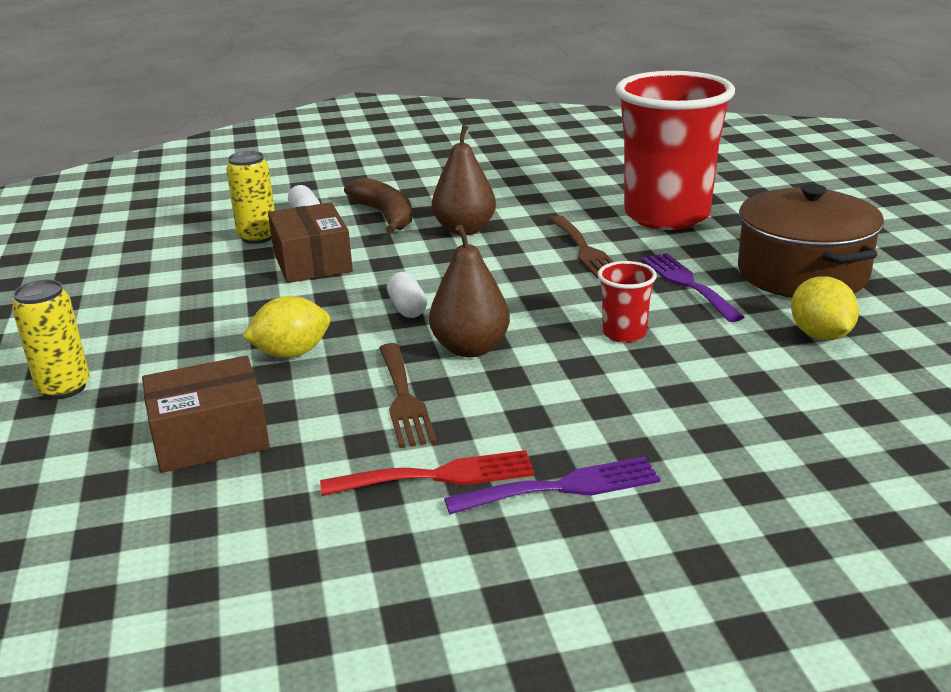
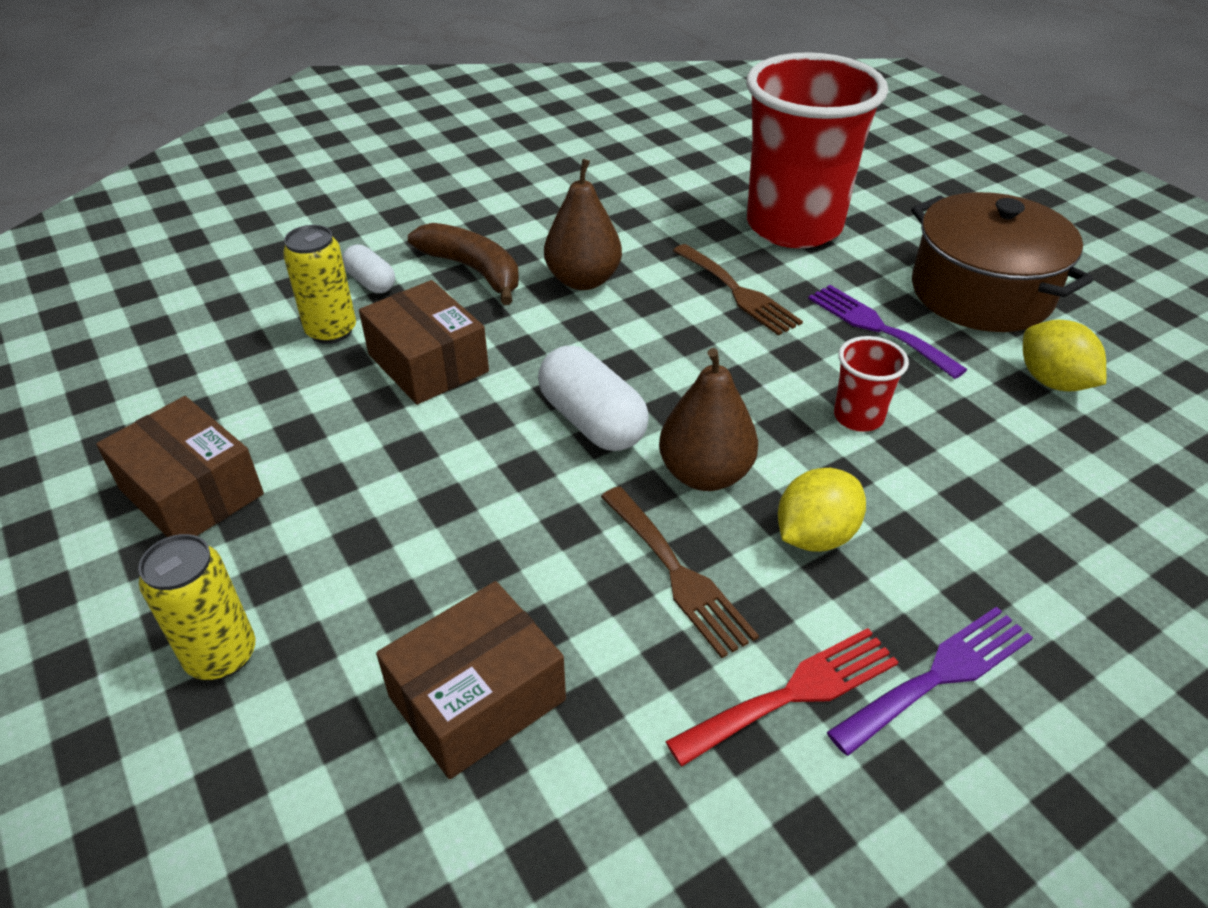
camera: 20 degrees left, 15 degrees up
yellow lemon [242,296,330,358] -> yellow lemon moved to [778,468,866,552]
white capsule [387,272,427,318] -> white capsule [538,346,649,451], size x1.69
none -> brown box [96,396,264,537]

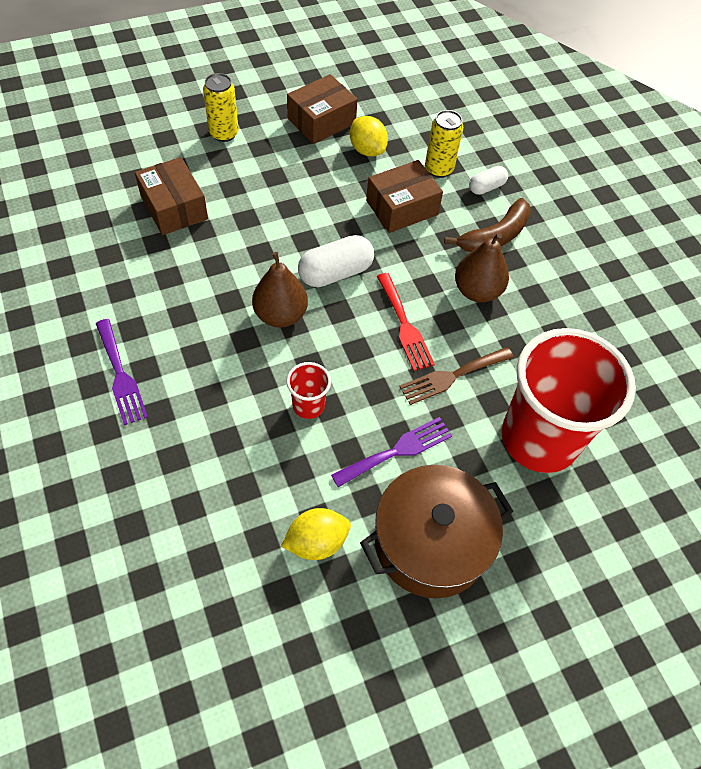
camera: 95 degrees right, 15 degrees up
brown fork [601,486,759,658] -> none
red fork [665,628,898,767] -> red fork moved to [377,273,435,371]
yellow lemon [778,468,866,552] -> yellow lemon moved to [350,116,388,156]

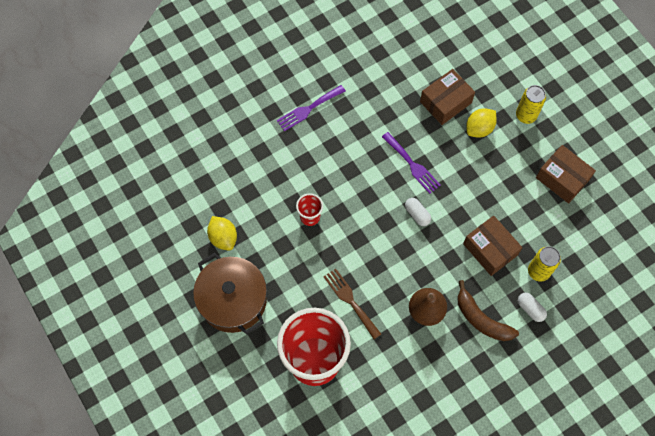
camera: 85 degrees right, 10 degrees up
brown pear [252,252,308,327] -> none
white capsule [298,235,374,287] -> white capsule [405,198,431,226], size x0.59
purple fork [331,417,452,487] -> purple fork moved to [382,132,441,194]
yellow lemon [350,116,388,156] -> yellow lemon moved to [466,108,497,138]
red fork [377,273,435,371] -> none

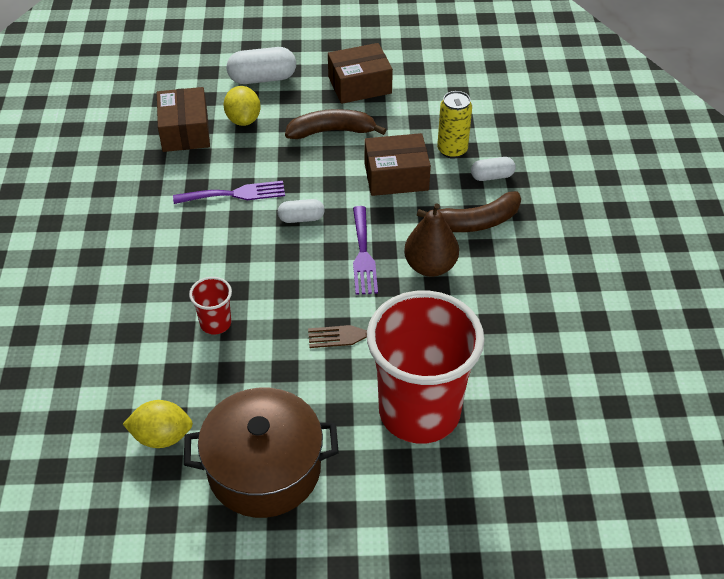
camera: 60 degrees left, 20 degrees down
purple fork [277,85,346,131] -> purple fork moved to [353,206,378,295]
yellow can [516,85,546,124] -> white capsule [227,47,296,84]
none -> brown banana [285,109,386,139]

